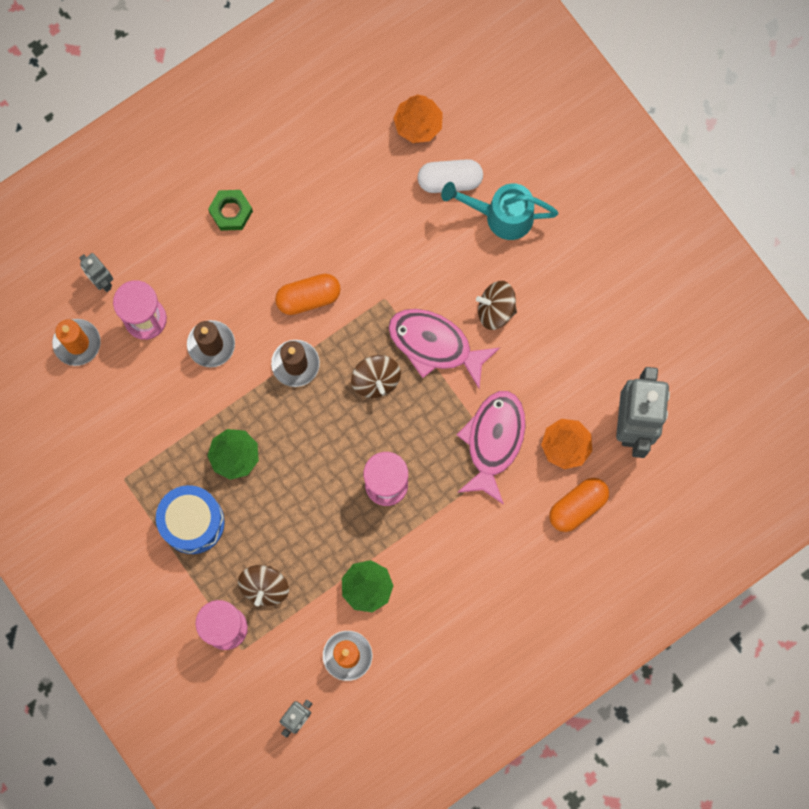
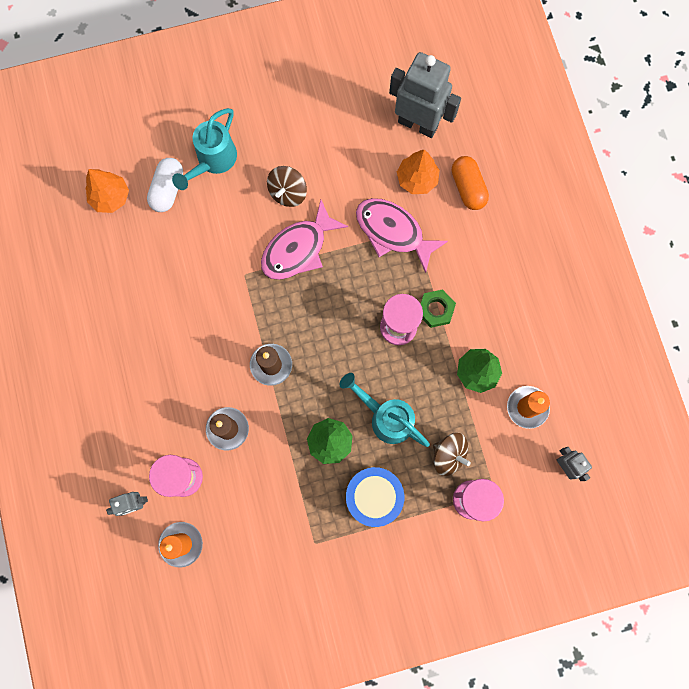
camera: 70 degrees left, 0 degrees up
green nut [208,190,253,231] -> green nut moved to [421,289,456,328]
orange capsule [275,274,341,315] -> none
brown spinning top [351,355,401,398] -> none
none -> turquoise watering can [340,373,430,447]

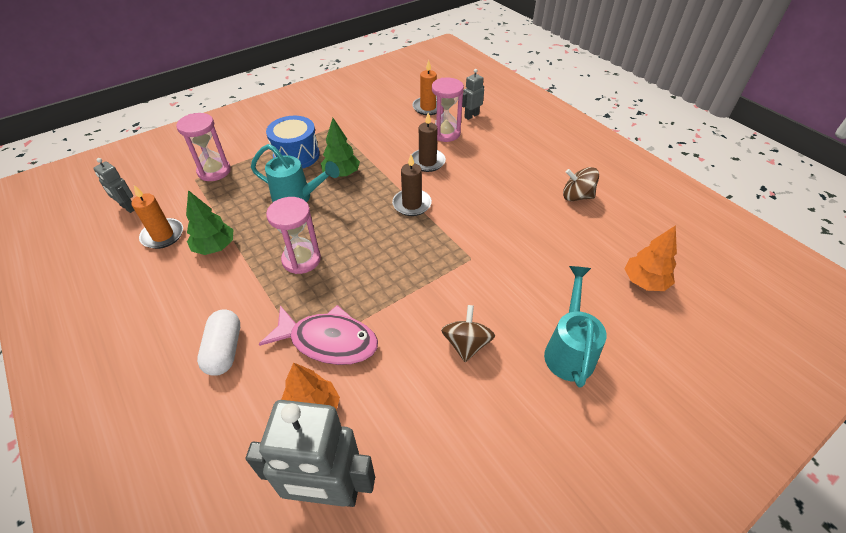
camera: 160 degrees right, 30 degrees down
white capsule [147,158,183,212] -> white capsule moved to [197,309,240,376]
pink fish [261,200,348,280] -> none
green nut [421,289,456,328] -> none
brown spinning top [433,433,471,476] -> brown spinning top moved to [563,167,599,201]
orange capsule [452,156,489,210] -> none

